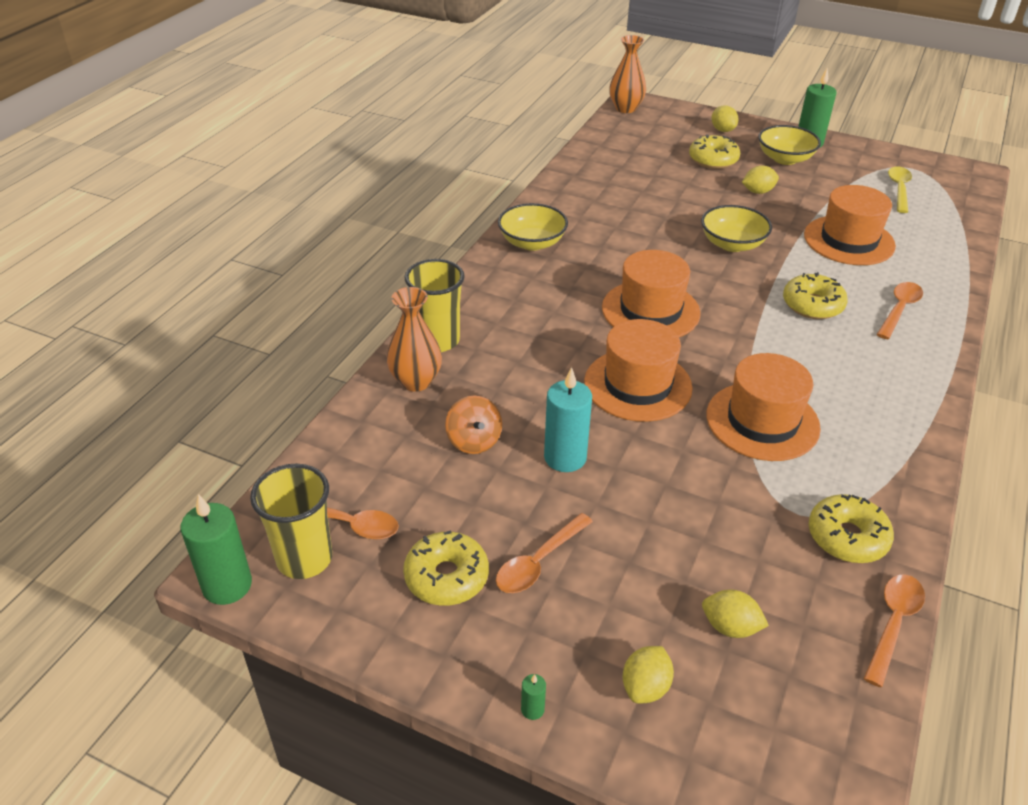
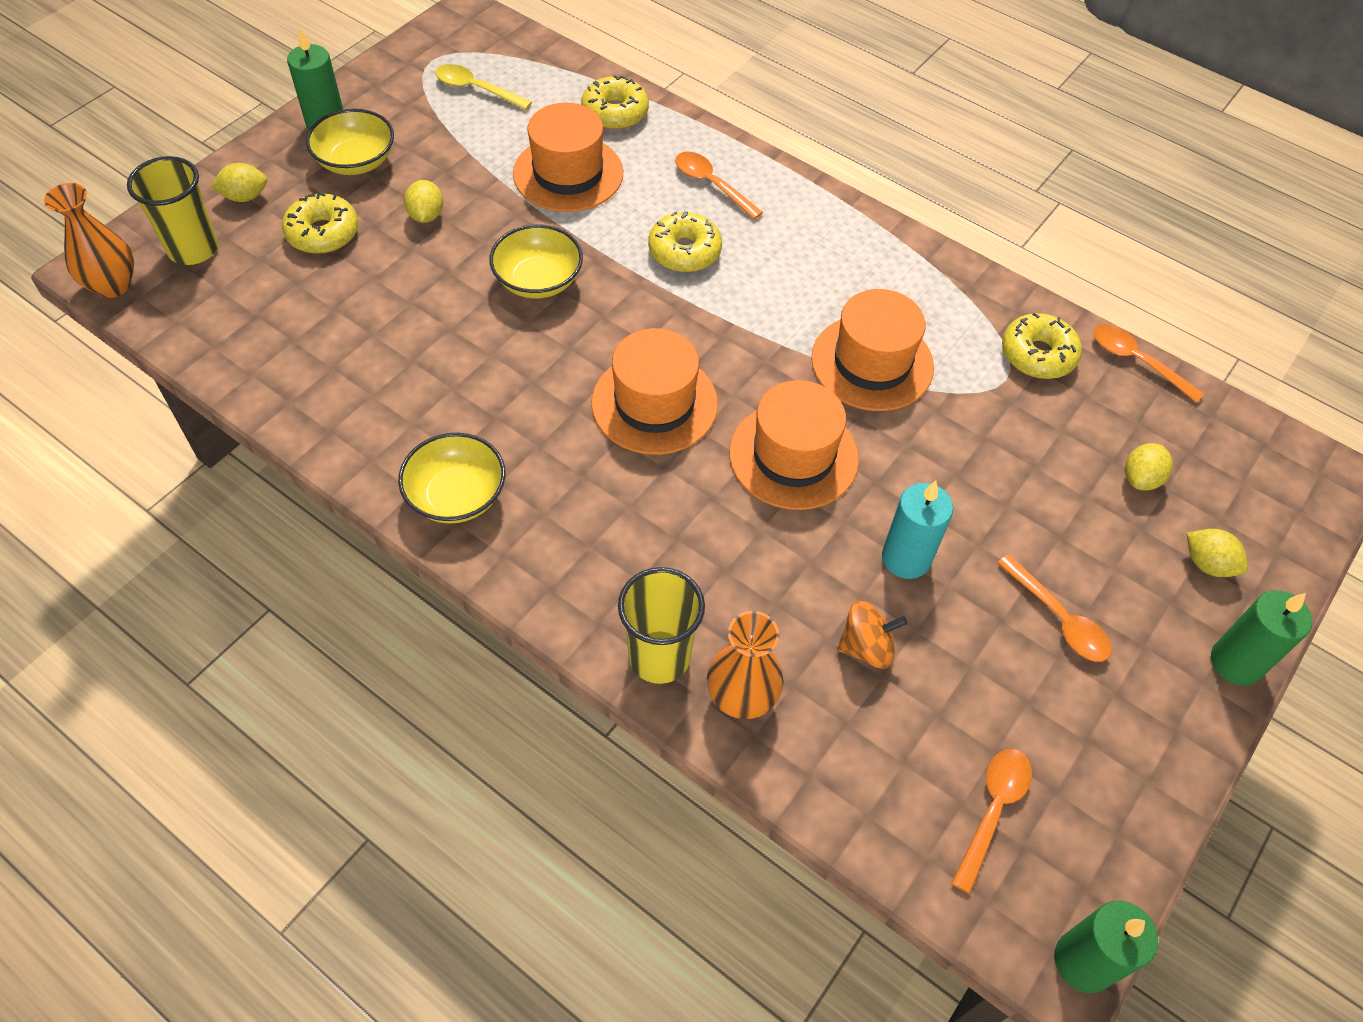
camera: 80 degrees left, 15 degrees up
yellow cup [250,464,332,579] -> yellow cup moved to [127,156,218,265]
yellow donut [403,530,489,606] -> yellow donut moved to [581,75,649,130]
green candle [521,674,546,720] -> green candle [1211,590,1312,685], size x2.32

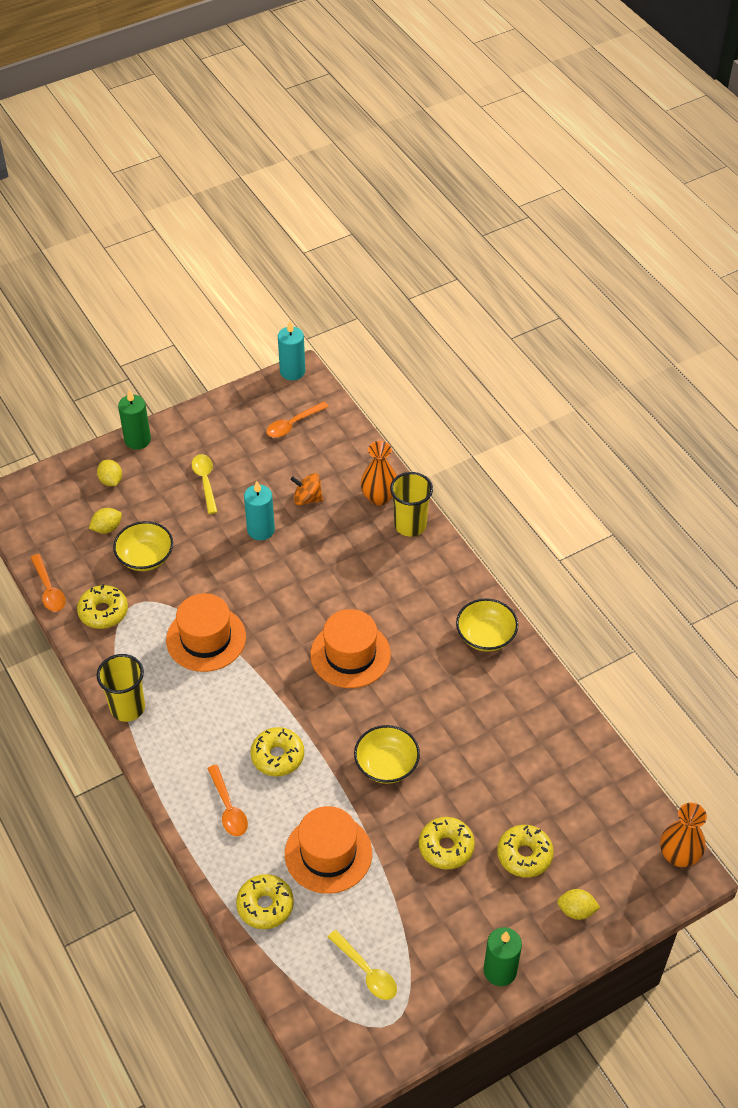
camera: 155 degrees left, 5 degrees down
yellow cup [127,156,218,265] -> yellow cup moved to [97,654,145,722]
yellow bowl [306,109,394,175] -> yellow bowl moved to [113,521,173,571]
yellow lemon [404,180,443,223] -> yellow donut [419,817,475,870]
orange hat [729,380,859,510] -> none
orange spoon [997,554,1112,662] -> yellow spoon [192,454,217,514]
green candle [1054,901,1158,993] -> turquoise candle [278,321,305,381]

